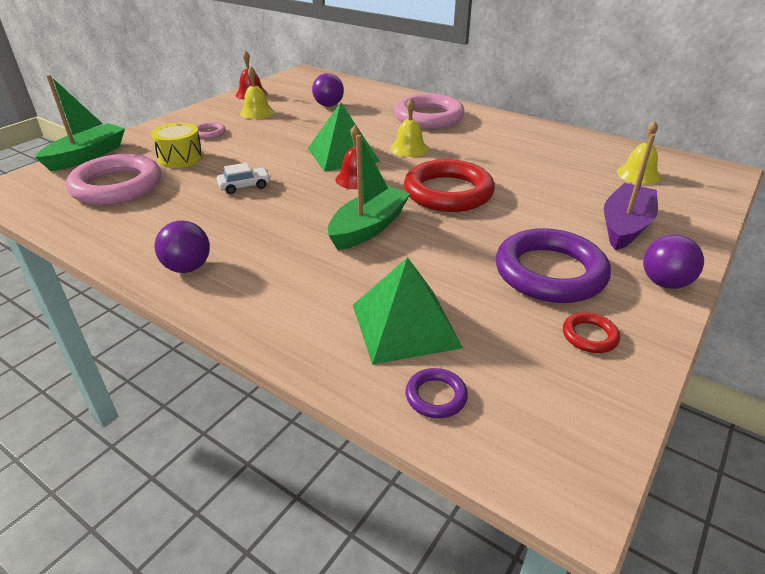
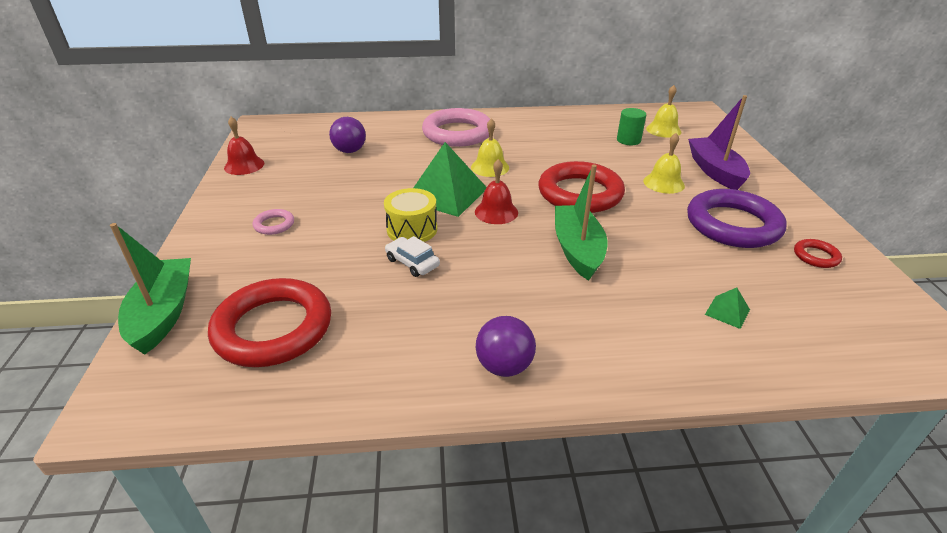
camera: 40 degrees left, 0 degrees up
pink ring [66,154,161,205] -> red ring [208,278,331,367]
yellow drum [151,122,204,168] -> yellow drum moved to [384,188,437,242]
white car [217,163,271,194] -> white car turned 75 degrees counterclockwise [385,236,440,277]
yellow bell [240,66,274,119] -> yellow bell moved to [643,133,685,194]
green pyramid [353,257,463,365] -> green pyramid [705,288,750,329], size x0.43
purple ring [405,368,468,418] -> none
purple ball [643,235,704,289] -> none
none -> green cylinder [617,108,646,145]

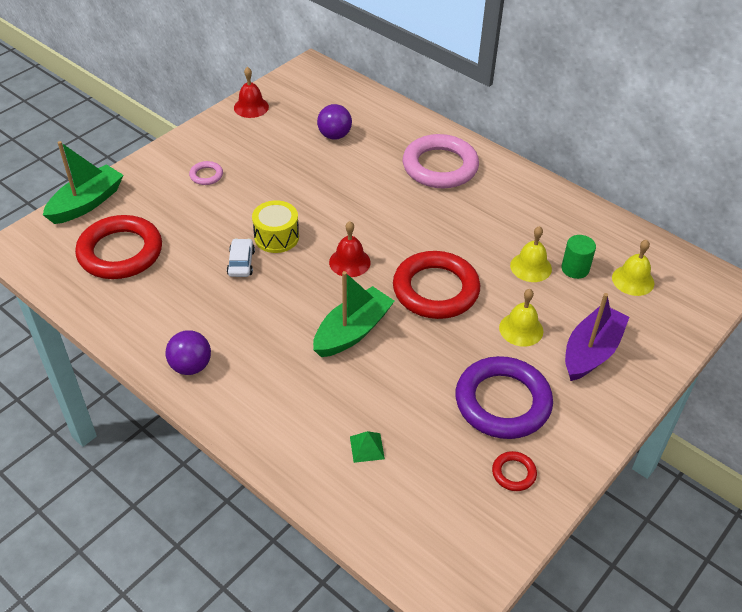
camera: 45 degrees right, 10 degrees up
green pyramid [413,142,487,217] -> none
yellow bell [471,118,509,177] -> yellow bell moved to [510,226,552,282]

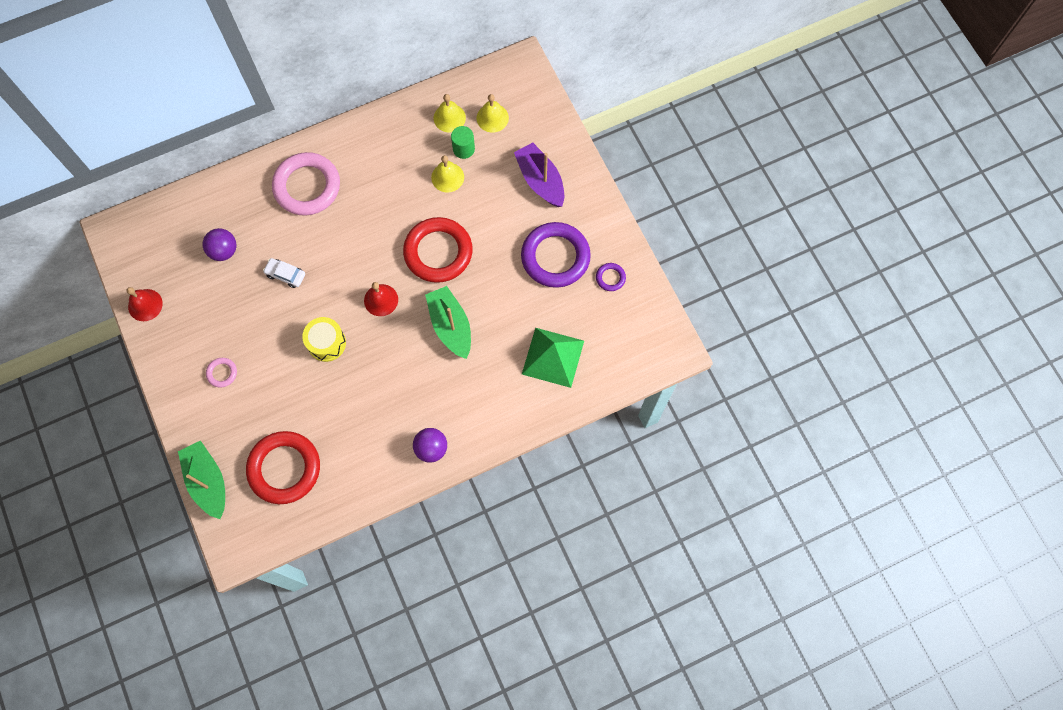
camera: 65 degrees left, 25 degrees up
white car [227,238,255,277] -> white car moved to [263,258,305,288]
green pyramid [350,431,385,463] -> green pyramid [522,328,584,388], size x2.33
red ring [492,451,537,491] -> purple ring [596,263,626,291]
yellow bell [499,289,543,347] -> yellow bell moved to [434,94,466,132]

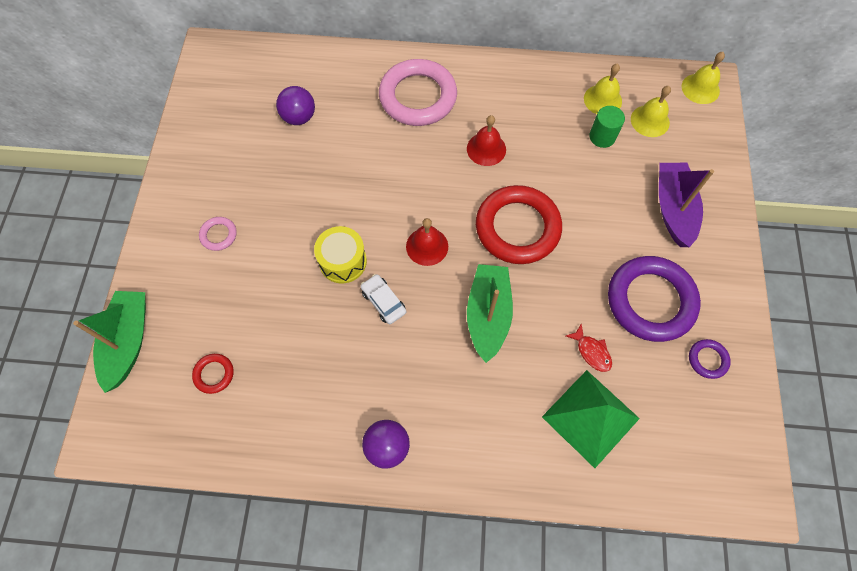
camera: 30 degrees right, 5 degrees down
red bell [127,287,163,321] -> red bell moved to [467,115,506,166]
red ring [246,431,320,504] -> red ring [192,354,234,394], size x0.43
white car [263,258,305,288] -> white car moved to [361,274,406,324]
yellow bell [431,155,464,192] -> yellow bell moved to [682,52,725,104]
none -> red fish [566,323,612,372]

